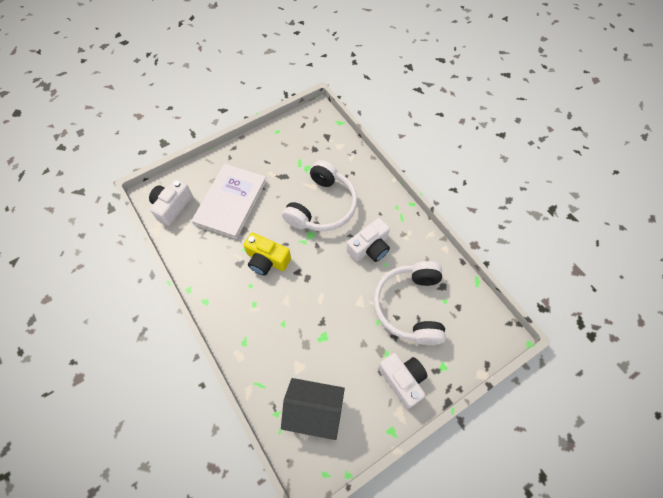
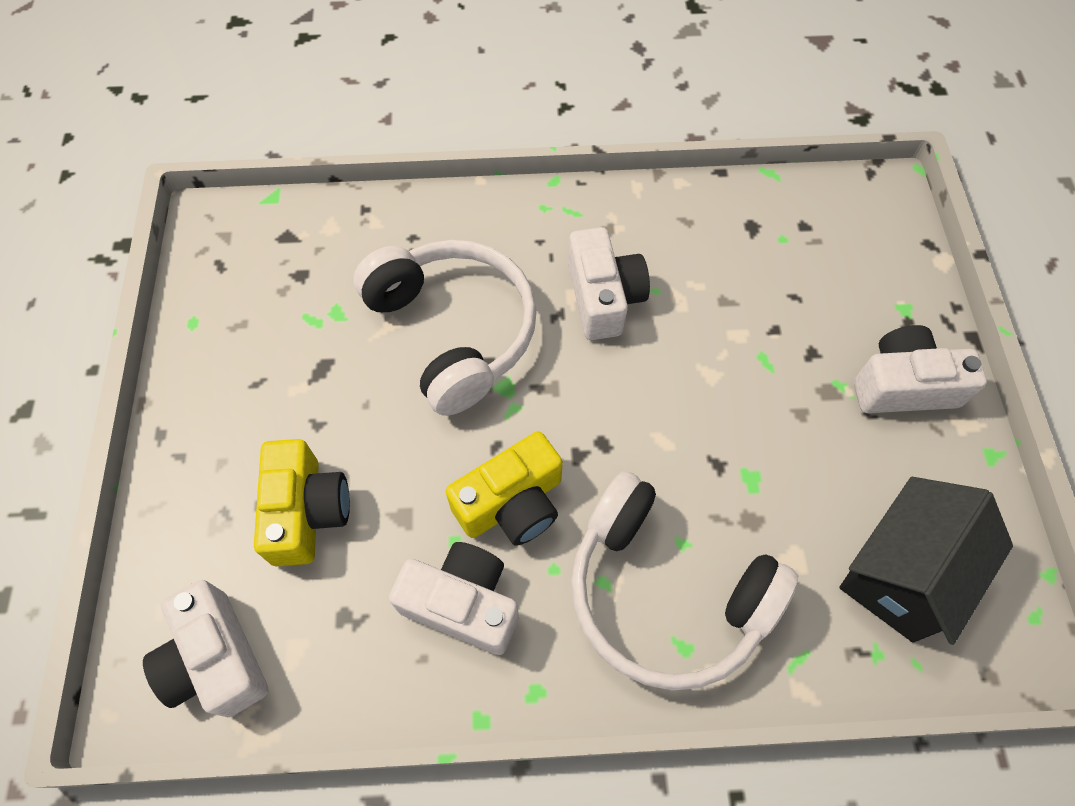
camera: 60 degrees left, 0 degrees up
white book [191,164,267,239] -> yellow camera [254,439,350,567]
white headphones [374,261,446,345] -> white headphones moved to [571,471,798,690]
none -> white camera [389,542,519,655]

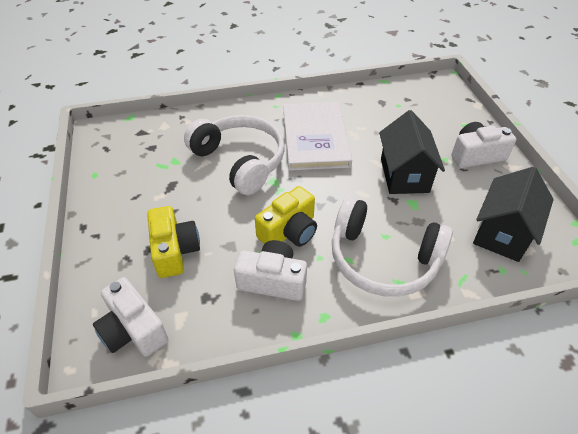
camera: 10 degrees left, 15 degrees down
white camera [568,227,650,340] -> white book [283,102,352,171]
none -> black house [379,110,445,194]

